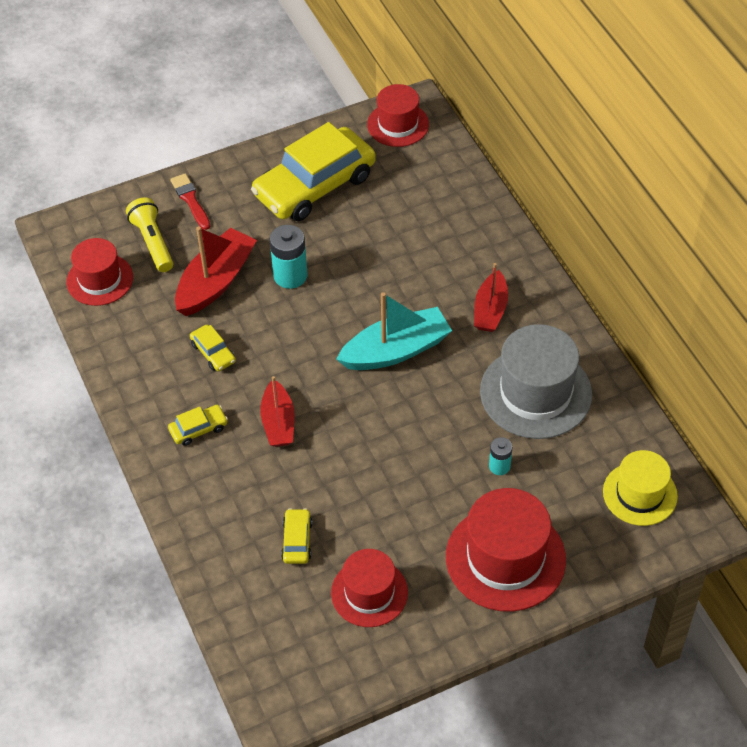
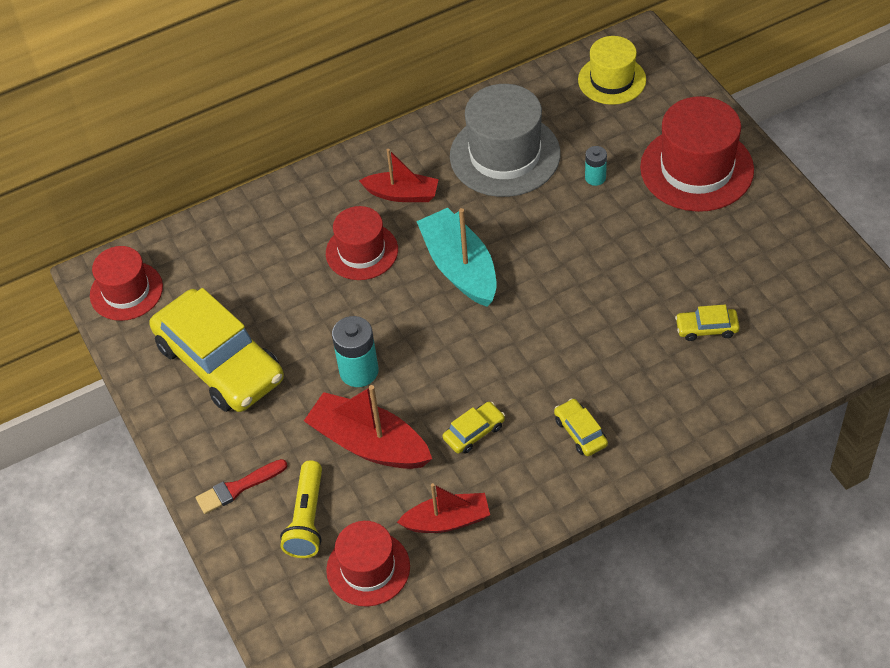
camera: 90 degrees left, 0 degrees up
yellow flashlight [126,197,173,272] -> yellow flashlight turned 60 degrees counterclockwise [280,460,322,558]
red boat [260,376,295,447] -> red boat moved to [397,483,490,533]
red hat [331,549,408,627] -> red hat moved to [326,206,398,280]

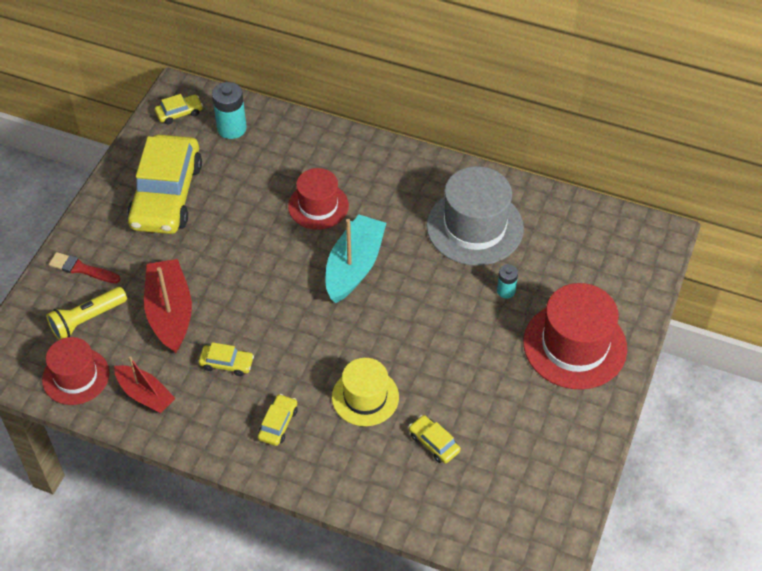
camera: 45 degrees right, 0 degrees up
red hat [90,246,163,321] -> yellow car [155,94,203,125]
turquoise battery [332,316,378,387] -> turquoise battery moved to [212,82,247,139]
red boat [359,149,439,202] -> none
yellow hat [578,36,646,105] -> yellow hat moved to [332,358,399,426]

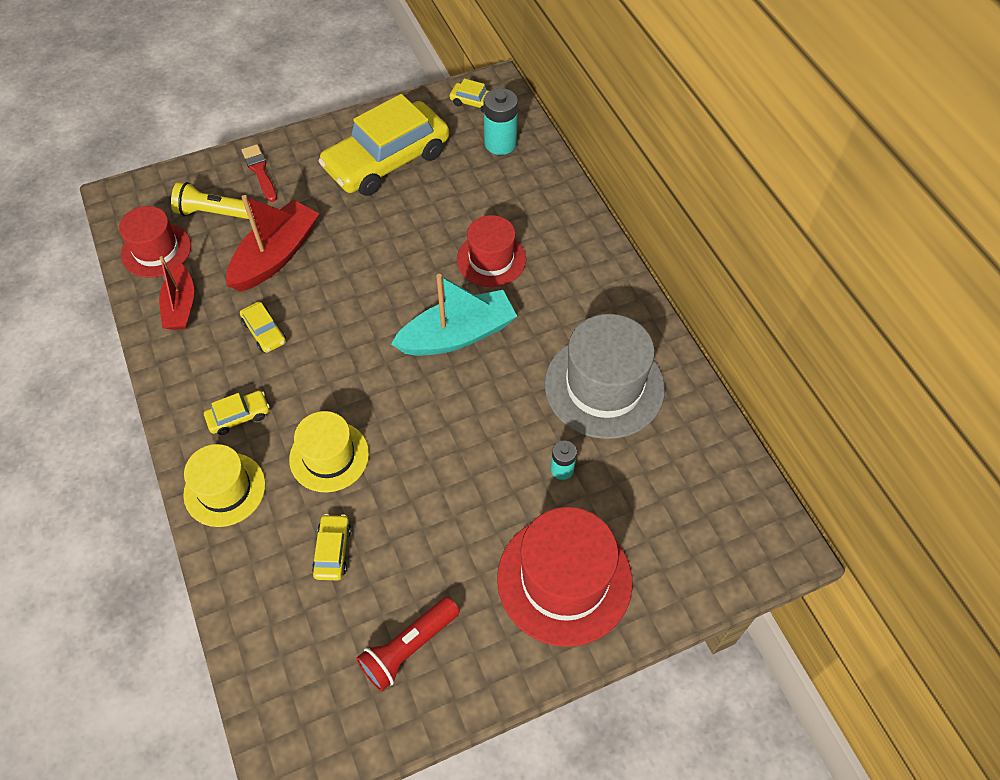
camera: 45 degrees right, 5 degrees up
none -> yellow hat [183,444,266,527]
none -> red flashlight [356,597,460,691]

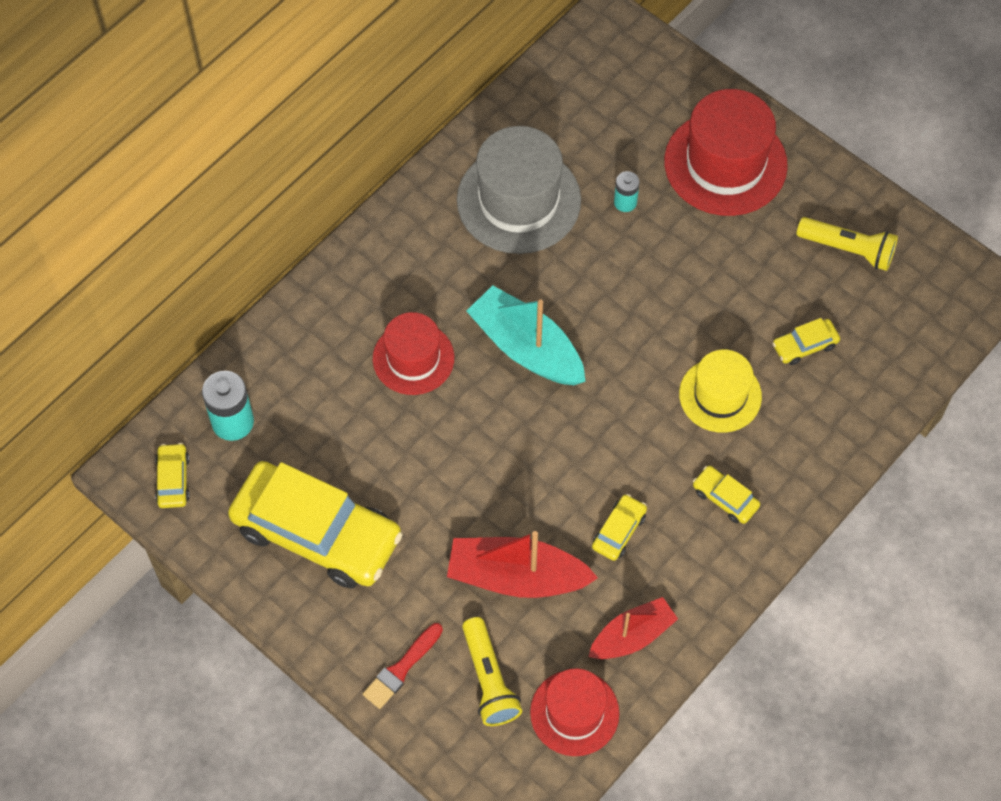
camera: 115 degrees left, 5 degrees up
yellow hat [183,444,266,527] -> none
red flashlight [356,597,460,691] -> yellow flashlight [797,217,898,271]

